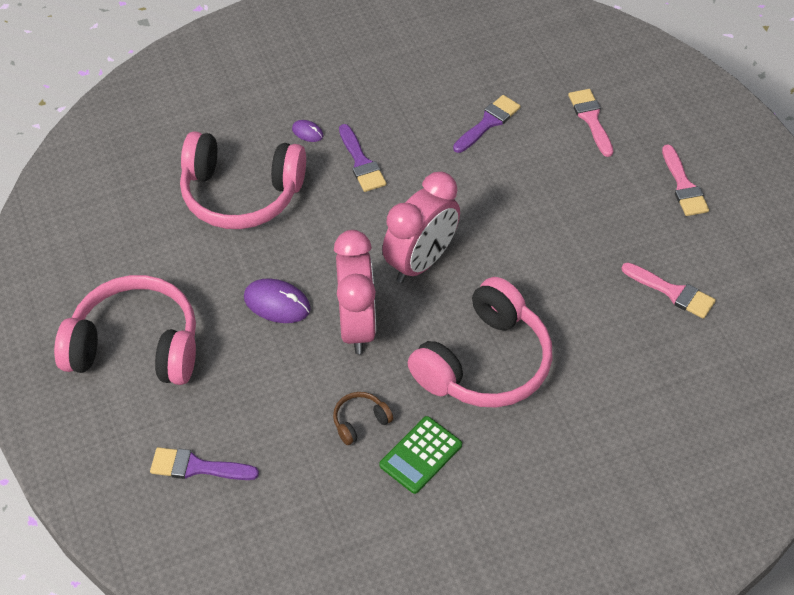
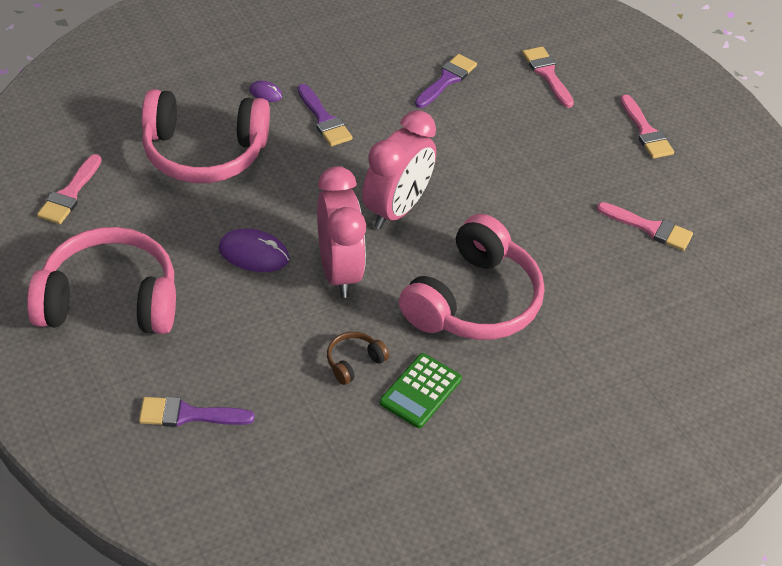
camera: 10 degrees left, 5 degrees down
none -> pink brush [37,154,102,224]

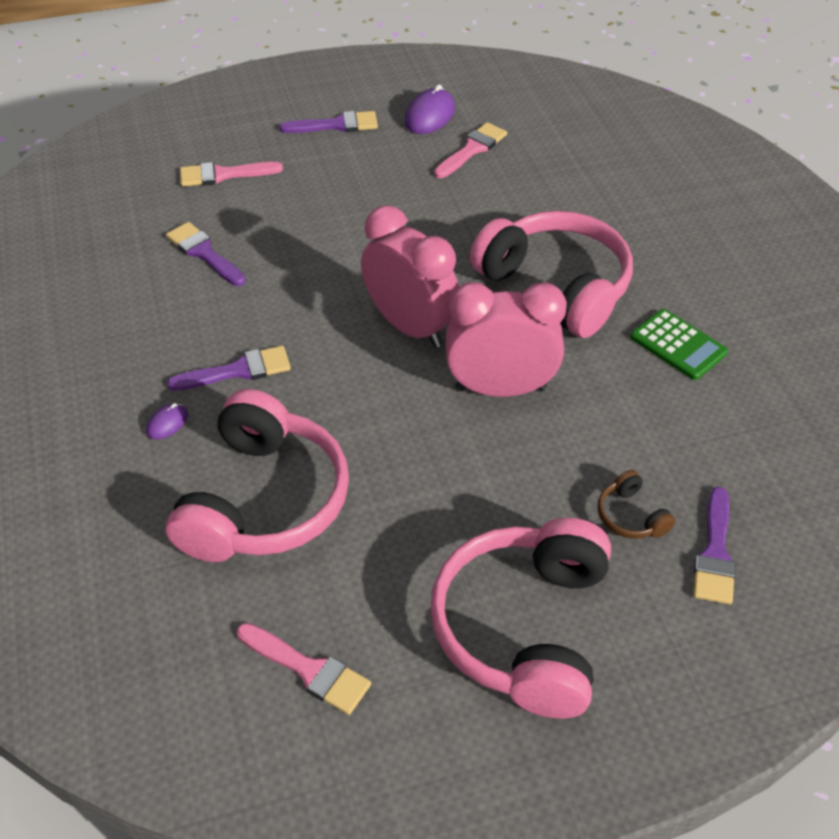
camera: 75 degrees left, 0 degrees up
purple mouse [219,228,290,272] -> purple mouse moved to [404,84,455,134]
brown headphones [327,332,389,385] -> brown headphones moved to [598,470,675,539]
pink brush [620,94,674,159] -> purple brush [279,111,378,133]

